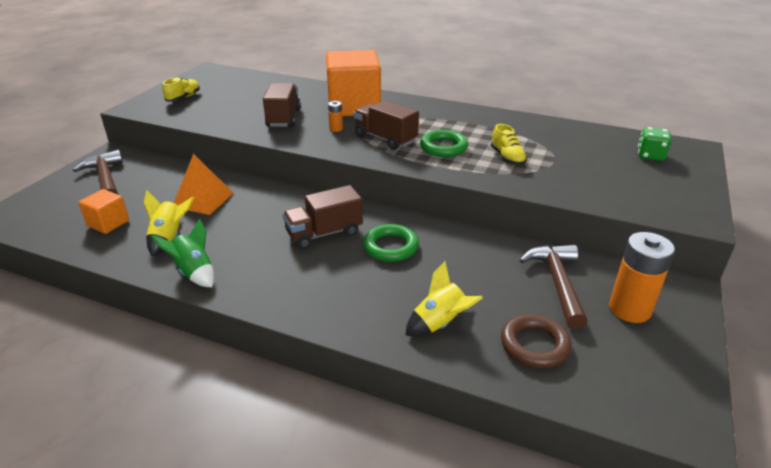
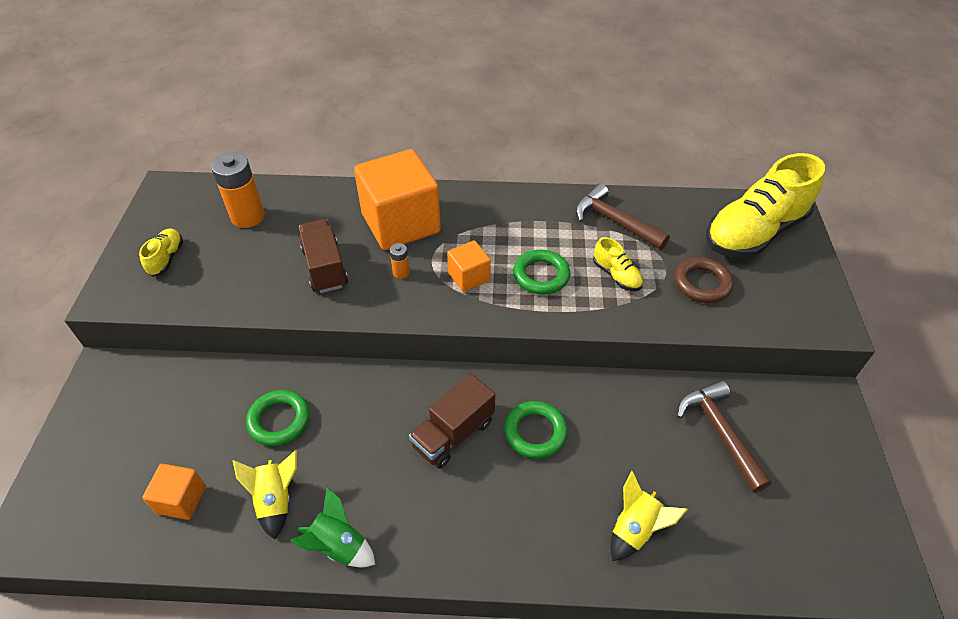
camera: 20 degrees left, 15 degrees up
brown hammer [73,150,123,194] -> brown hammer moved to [575,183,670,250]
orange pyramid [174,154,233,215] -> green ring [246,390,310,446]
brown truck [354,100,419,150] -> orange cube [447,240,491,292]
brown ring [501,314,572,368] -> brown ring moved to [674,257,734,303]
orange battery [609,232,675,323] -> orange battery moved to [211,153,265,228]
green dice [638,127,671,161] -> yellow shoe [706,153,825,258]

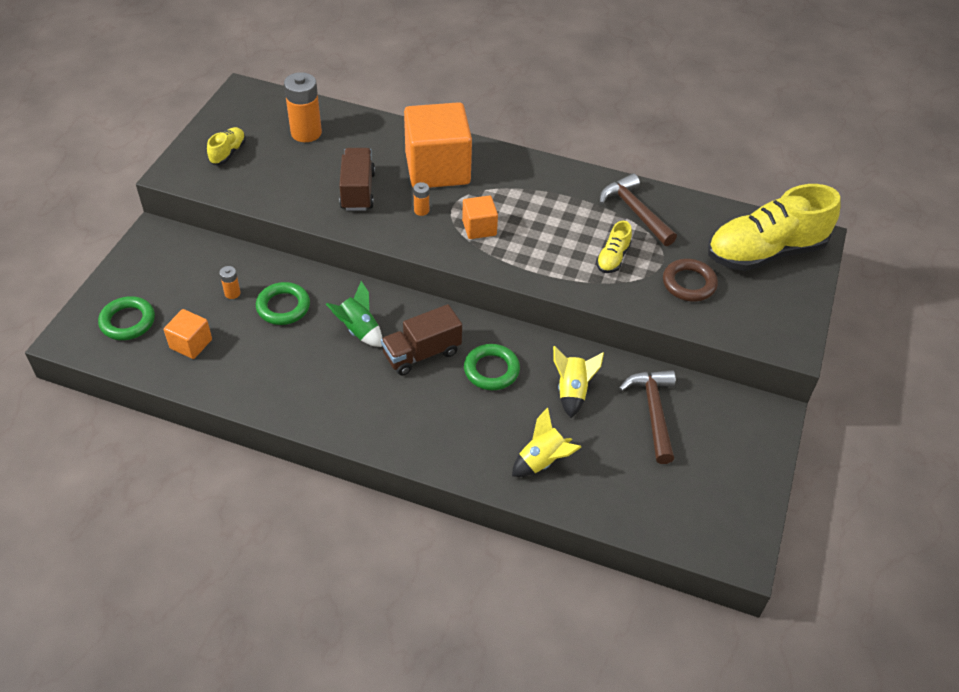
camera: 15 degrees right, 0 degrees up
yellow rocket [233,450,297,539] -> yellow rocket moved to [553,346,604,418]
green rocket [290,487,375,567] -> green rocket moved to [326,281,382,347]
green ring [513,250,570,294] -> green ring moved to [98,296,155,340]
yellow shoe [593,237,643,291] -> yellow shoe turned 45 degrees clockwise [596,221,632,273]
none -> orange battery [220,266,241,299]

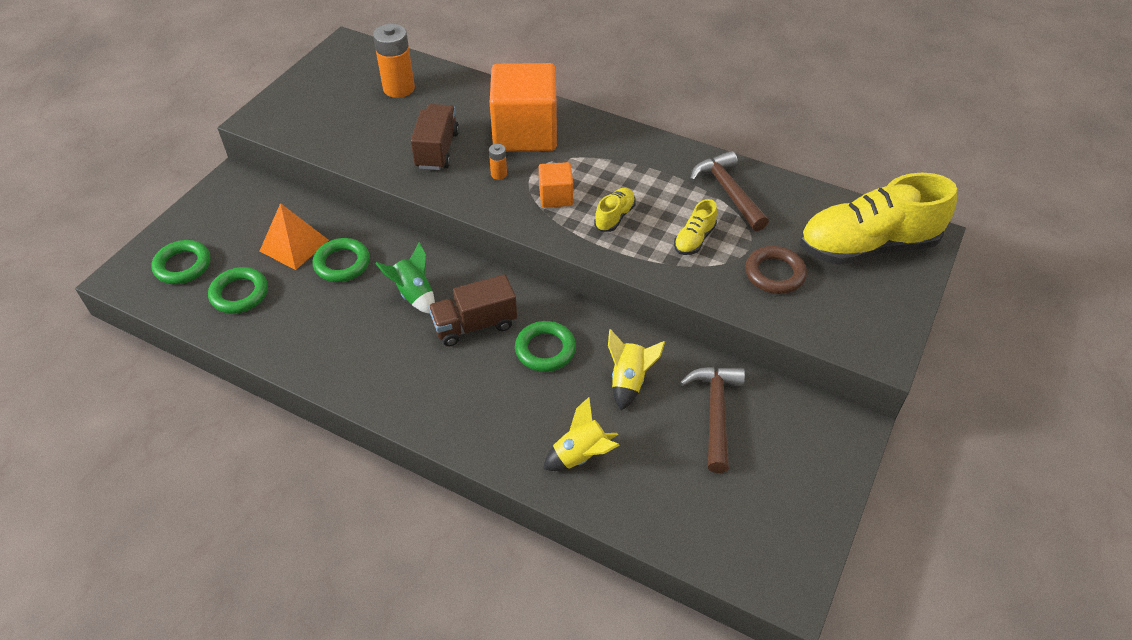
camera: 10 degrees right, 0 degrees up
orange cube [164,309,212,359] -> green ring [208,267,268,314]
yellow shoe [207,127,246,165] -> yellow shoe moved to [594,188,636,232]
orange battery [220,266,241,299] -> orange pyramid [260,203,329,270]

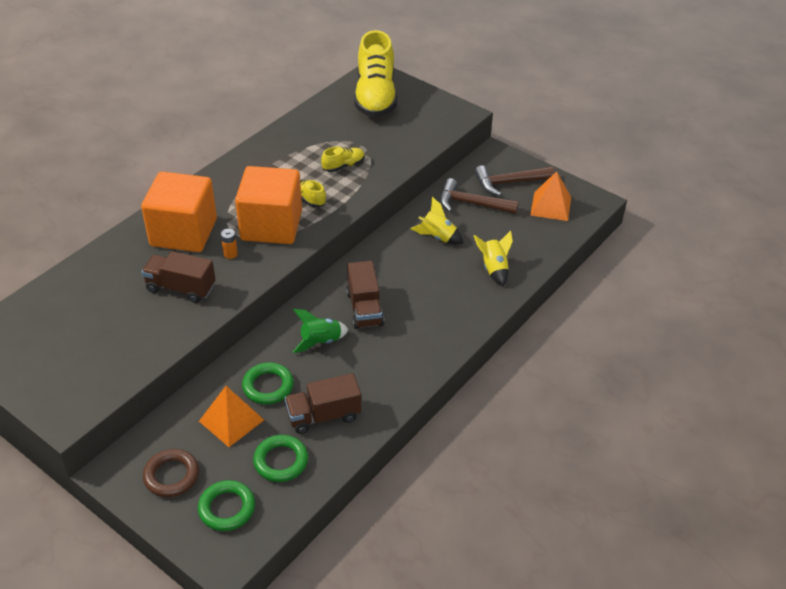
camera: 80 degrees left, 5 degrees down
orange battery [373,24,415,98] -> none
green ring [515,321,576,372] -> none
orange cube [539,162,573,208] -> orange cube [235,166,302,244], size x2.10
yellow shoe [674,199,717,255] -> yellow shoe turned 75 degrees counterclockwise [321,146,365,172]
brown hammer [690,151,769,231] -> brown hammer moved to [474,165,554,196]
brown ring [745,246,807,294] -> brown ring moved to [143,449,199,497]
none -> brown truck [285,373,361,434]
none -> orange pyramid [530,171,571,221]

